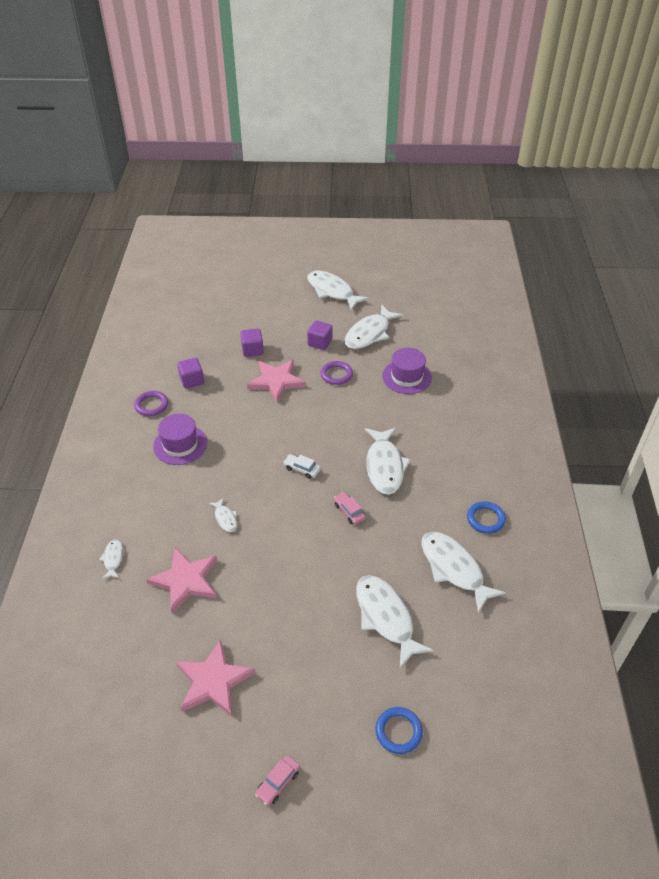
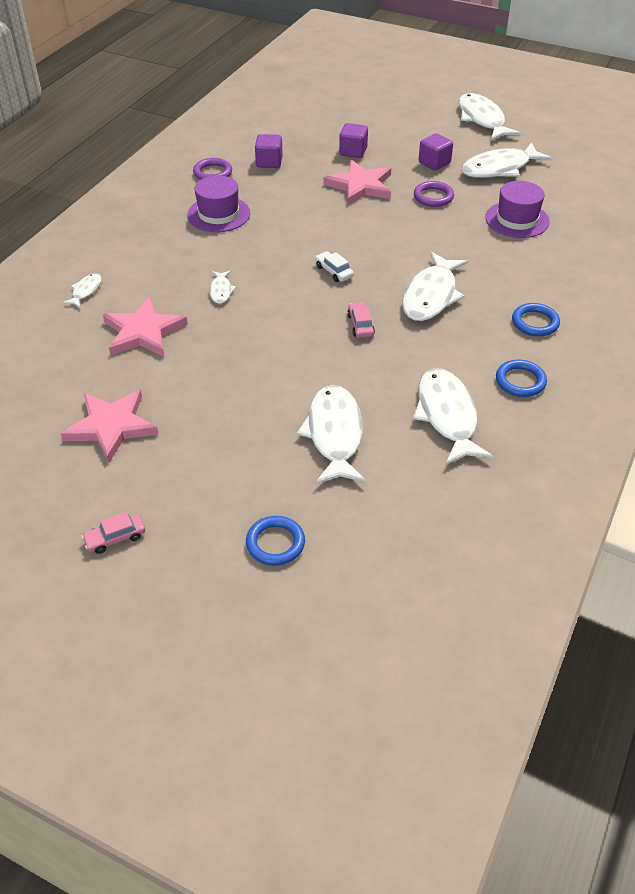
camera: 25 degrees right, 0 degrees up
none -> blue ring [512,303,560,336]

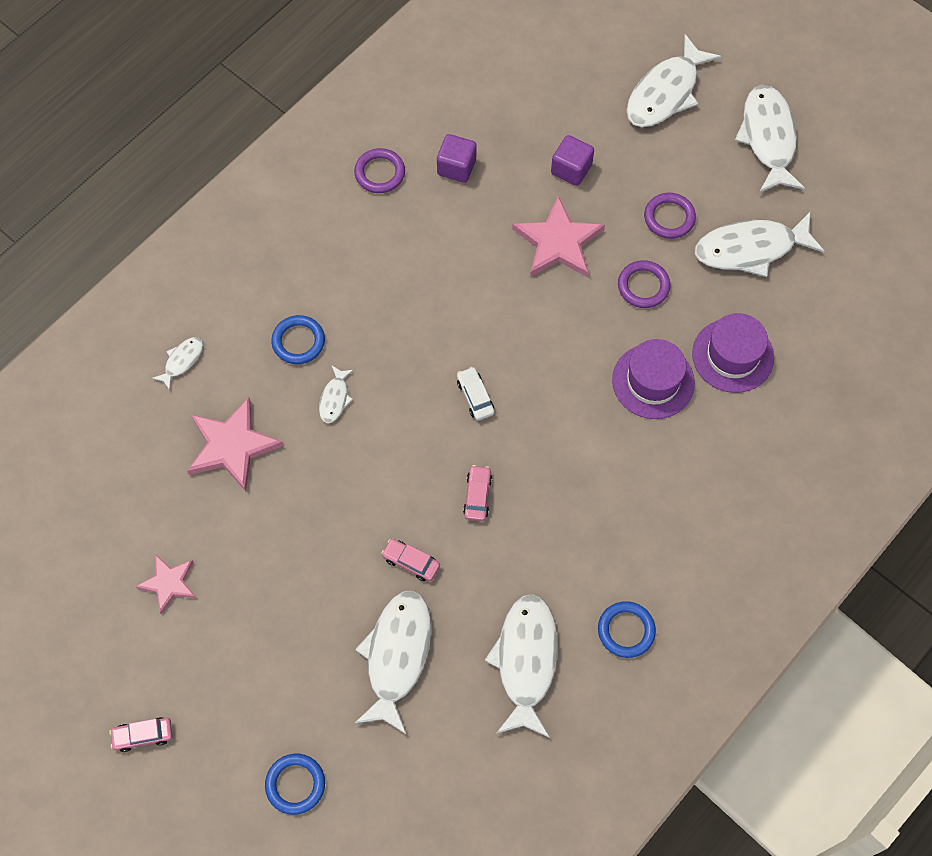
camera: 15 degrees right, 20 degrees up
pink star [61,389,158,463] -> pink star [135,555,196,614], size x0.61
purple hat [187,175,250,232] -> purple hat moved to [612,339,695,419]
white fish [402,252,468,321] -> white fish moved to [626,34,721,127]
purple cube [419,133,453,171] -> purple ring [644,193,696,239]
blue ring [512,303,560,336] -> blue ring moved to [271,315,325,364]
none -> pink car [381,539,440,582]

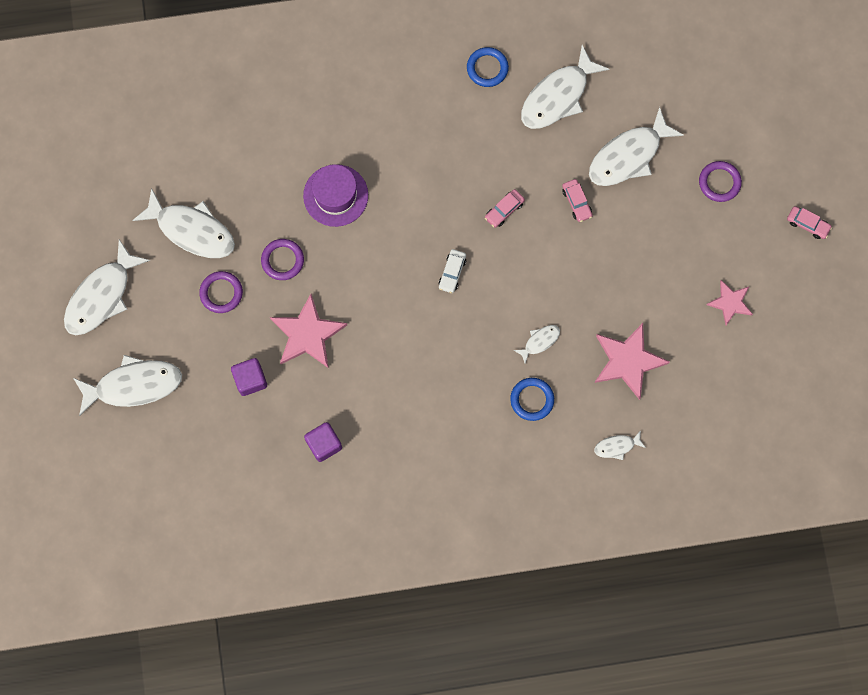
camera: 140 degrees left, 10 degrees up
blue ring [265,754,325,815] -> none
purple ring [354,148,405,193] -> purple ring moved to [699,161,742,202]
purple hat [692,313,774,393] -> none

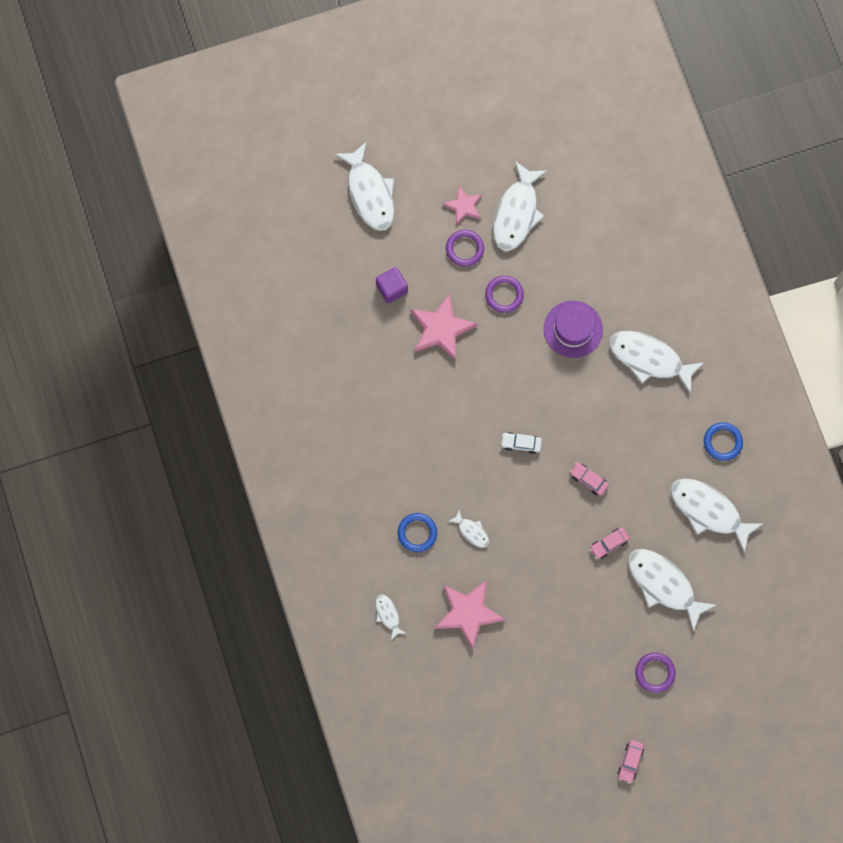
camera: 80 degrees right, 0 degrees up
white fish [64,239,150,335] -> white fish moved to [609,331,704,394]
purple cube [304,422,342,462] -> none
pink star [706,280,753,325] -> pink star moved to [442,185,482,225]

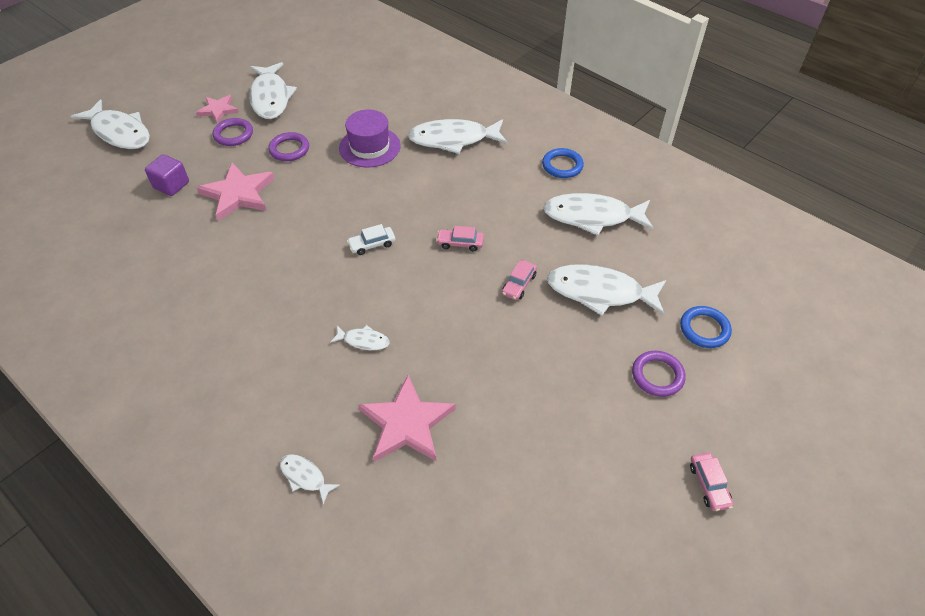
camera: 30 degrees left, 25 degrees down
blue ring [398,513,437,552] -> blue ring moved to [680,306,732,348]

